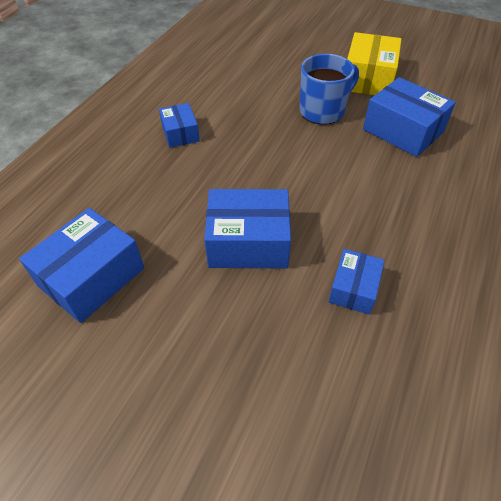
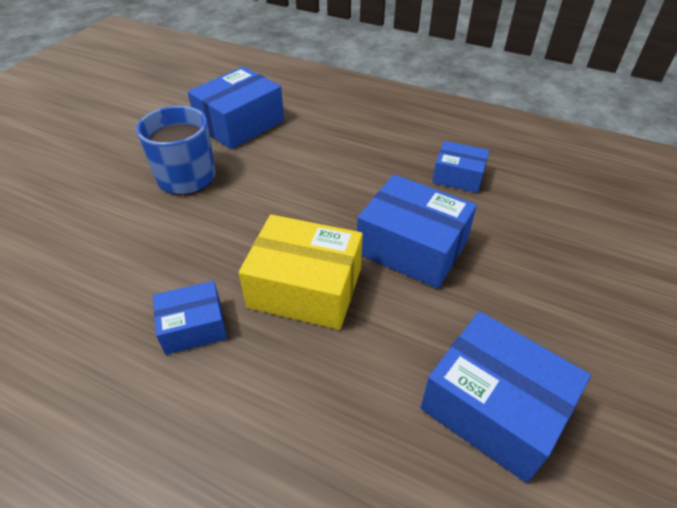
camera: 90 degrees left, 5 degrees down
blue box [204,189,291,268] -> blue box turned 60 degrees counterclockwise [357,174,477,289]
yellow box [347,32,402,95] -> yellow box moved to [239,214,363,330]

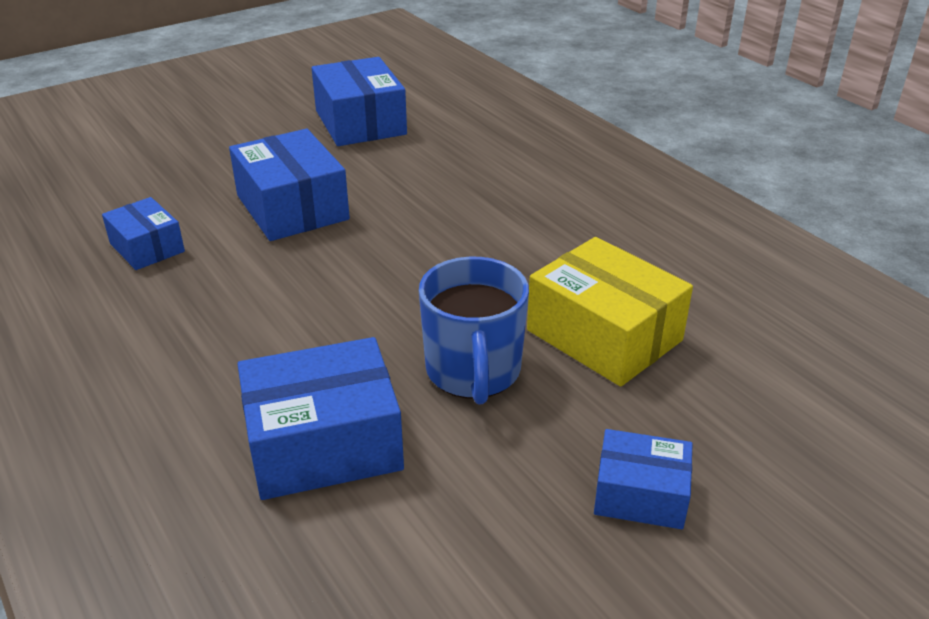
camera: 150 degrees left, 10 degrees down
blue box [153,281,227,355] -> blue box moved to [594,429,693,529]
yellow box [239,214,363,330] -> yellow box moved to [527,237,693,387]

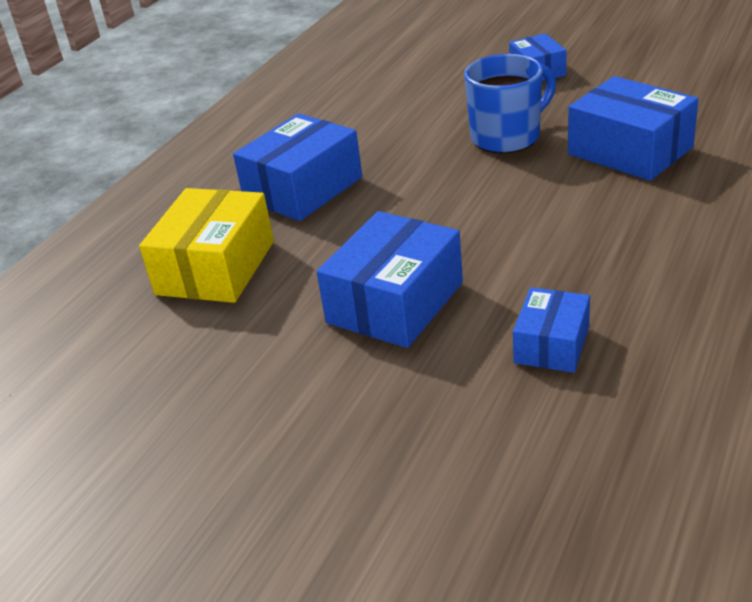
camera: 115 degrees left, 0 degrees up
blue box [312,57,407,146] -> blue box moved to [233,113,362,221]
yellow box [527,237,693,387] -> yellow box moved to [139,188,274,303]

